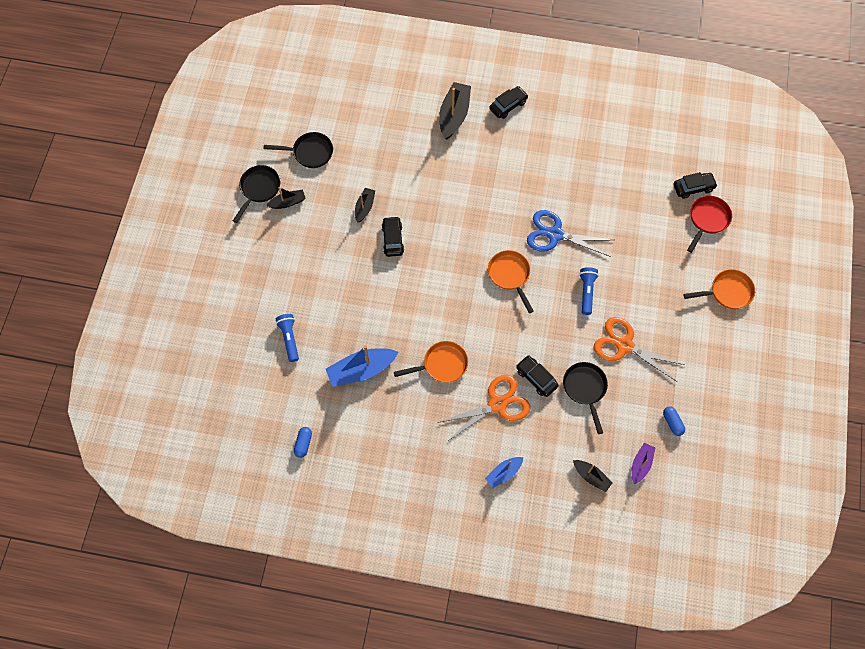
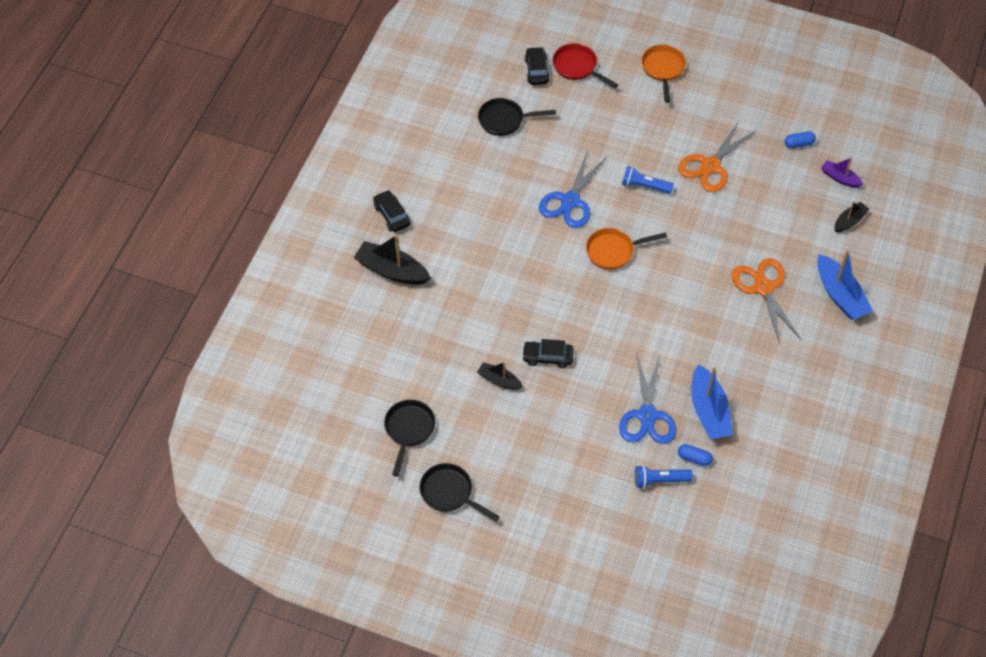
camera: 80 degrees left, 10 degrees down
black boat [266,187,306,209] -> none
blue capsule [294,427,312,458] -> blue capsule moved to [678,444,713,466]
orange pan [394,341,468,383] -> none
blue boat [485,457,523,488] -> blue boat [817,250,873,320], size x1.74
black car [516,355,559,397] -> none
black pan [563,362,608,434] -> black pan moved to [478,98,556,136]
none -> blue scissors [619,355,676,444]

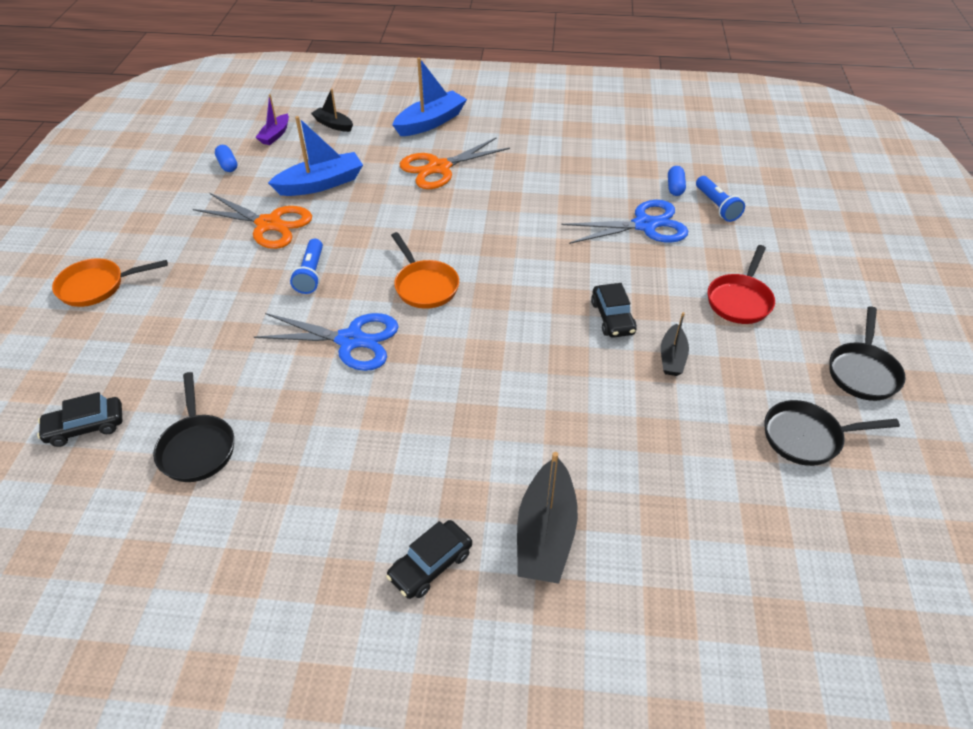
camera: 105 degrees left, 10 degrees down
red pan [553,43,618,88] -> red pan moved to [708,245,775,324]
blue boat [691,364,733,439] -> blue boat moved to [268,116,363,196]

